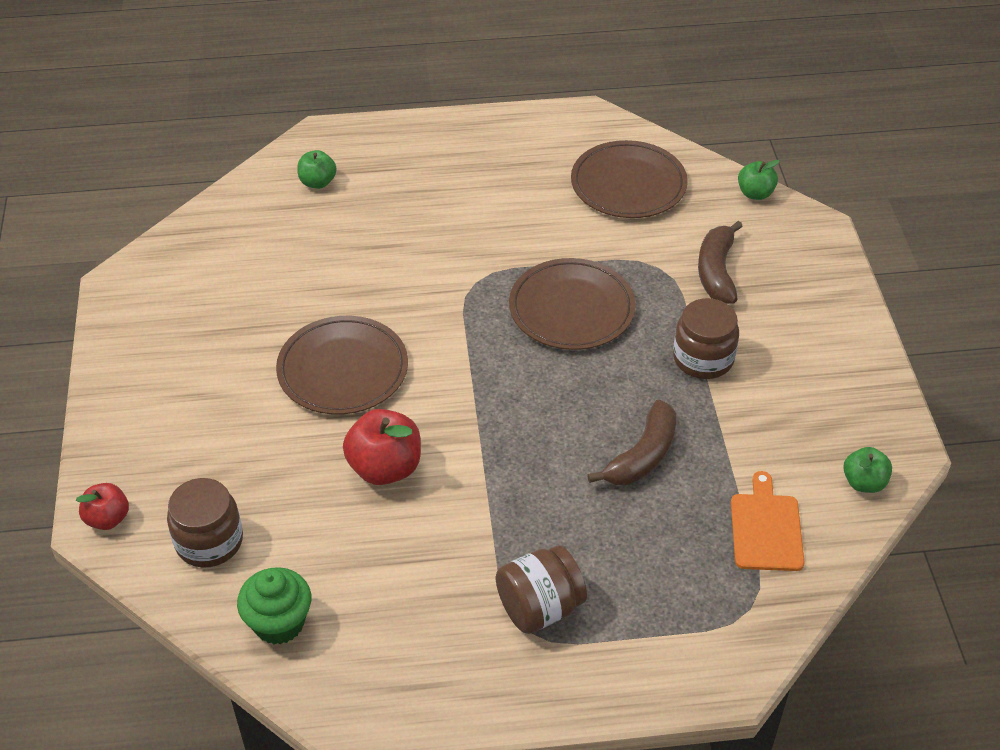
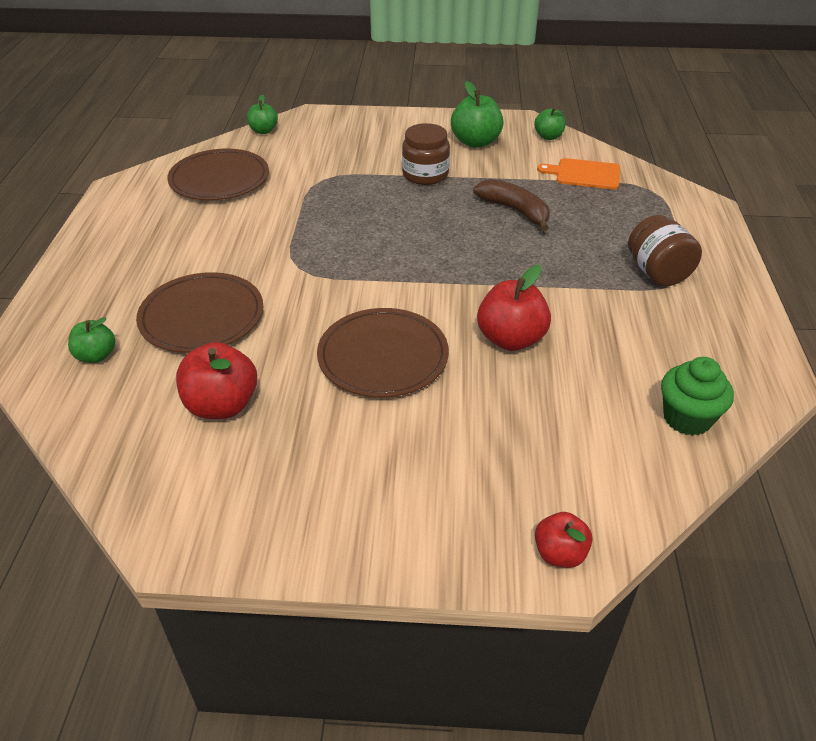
camera: 80 degrees left, 5 degrees down
brown jar [167,478,243,568] -> none
brown plate [509,258,636,350] -> brown plate moved to [136,272,263,353]
brown banana [698,221,743,304] -> none
none -> red apple [176,342,257,419]
none -> green apple [451,81,504,148]

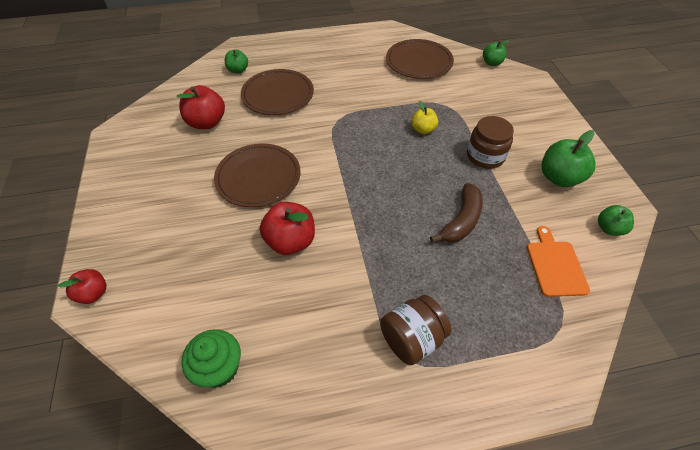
camera: 75 degrees right, 10 degrees up
none -> yellow apple [411,101,438,134]

